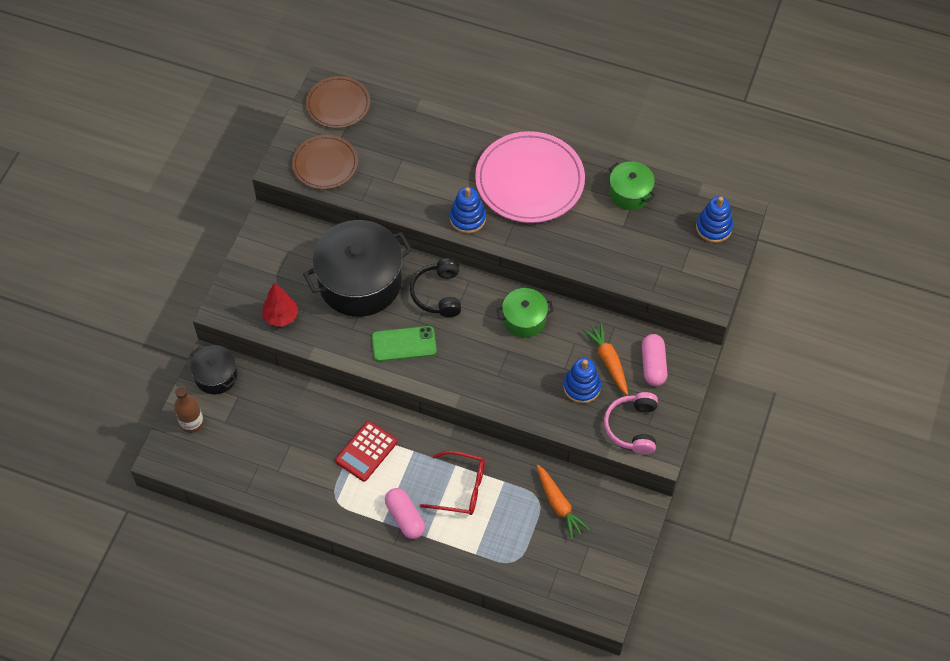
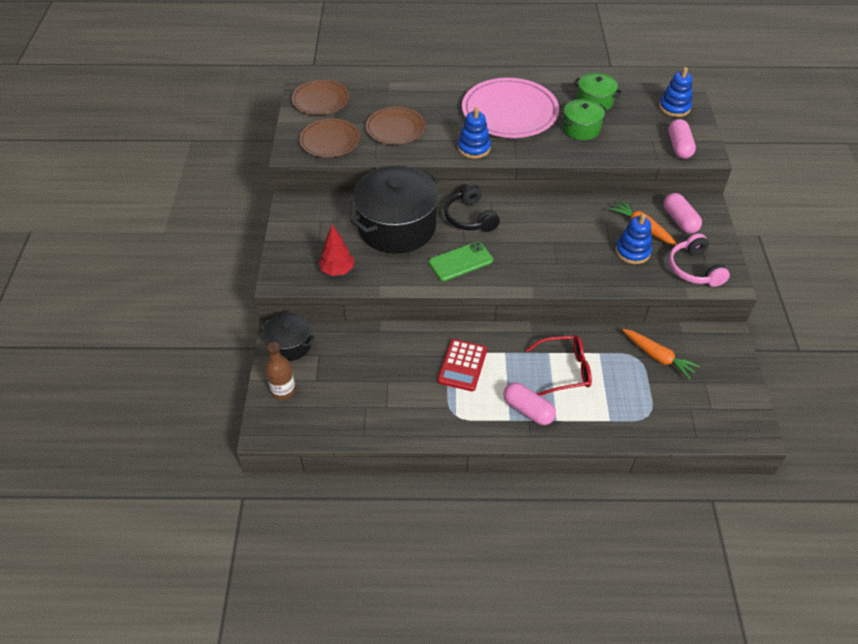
camera: 20 degrees left, 10 degrees down
green pot [497,288,554,338] -> green pot moved to [561,99,607,140]
none -> brown plate [366,107,426,145]
none -> pink capsule [668,119,696,159]

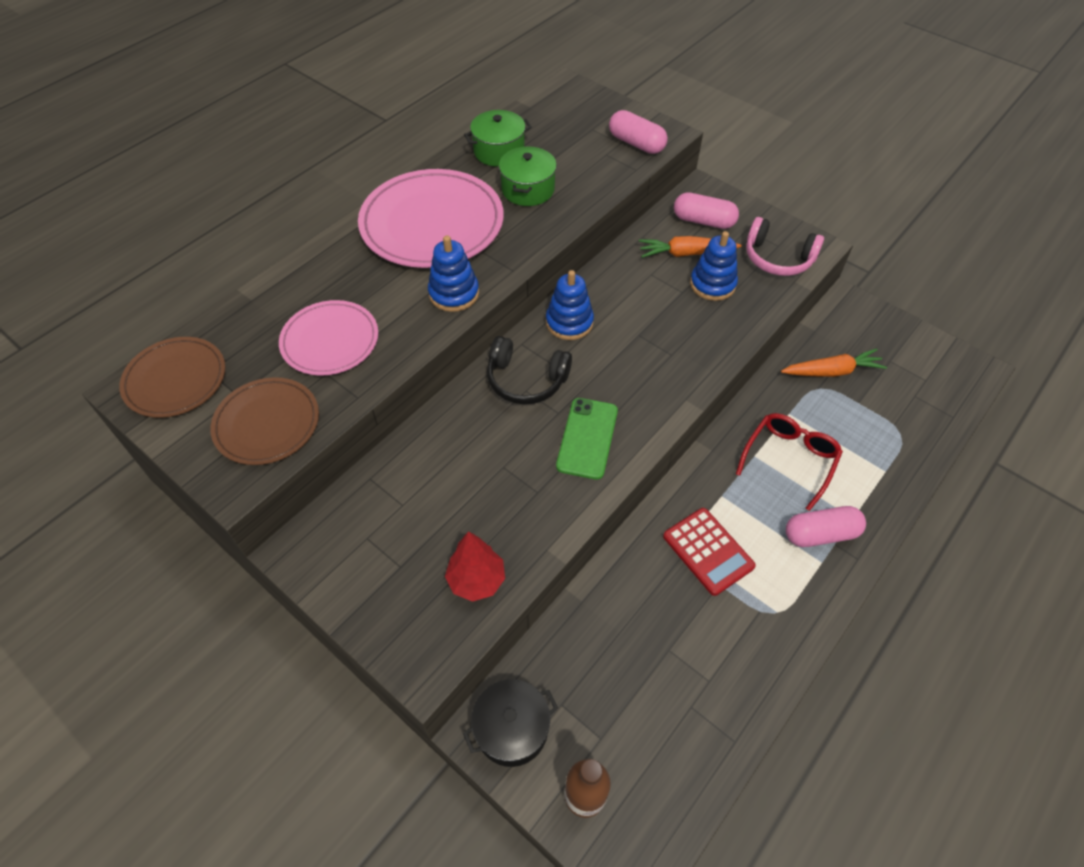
camera: 50 degrees left, 5 degrees up
black pot [350,165,439,254] -> none
brown plate [366,107,426,145] -> pink plate [279,300,378,376]
blue stacking toy [659,67,692,117] -> blue stacking toy moved to [546,270,594,340]

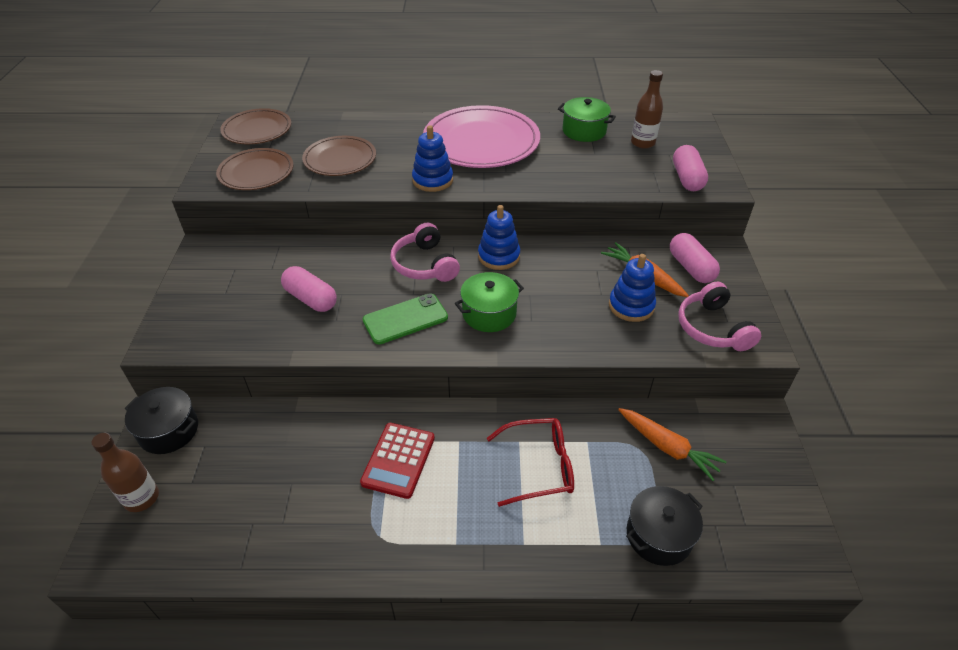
camera: 50 degrees right, 10 degrees down
pink plate [279,300,378,376] -> brown plate [302,136,376,176]
red tree [445,531,505,602] -> none
black headphones [487,336,572,404] -> pink headphones [390,223,460,282]
green pot [499,146,557,206] -> green pot moved to [455,272,524,332]
pink capsule [786,506,866,547] -> pink capsule moved to [281,266,337,312]
none -> black pot [626,486,703,566]
none -> brown bottle [631,70,663,149]

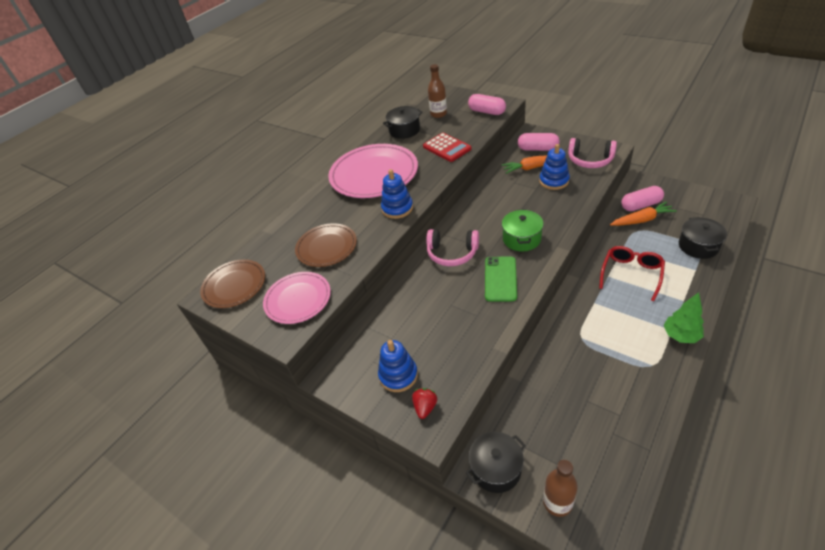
camera: 50 degrees left, 0 degrees up
brown plate [216,148,293,190] -> pink plate [263,272,331,324]
pink capsule [281,266,337,312] -> pink capsule moved to [621,186,664,211]
red calculator [360,423,435,499] -> red calculator moved to [423,133,471,162]
blue stacking toy [478,205,520,270] -> blue stacking toy moved to [378,340,418,392]
green pot [558,97,616,142] -> black pot [383,106,423,139]
none -> red strawberry [412,388,437,419]
none -> green tree [664,292,704,343]

